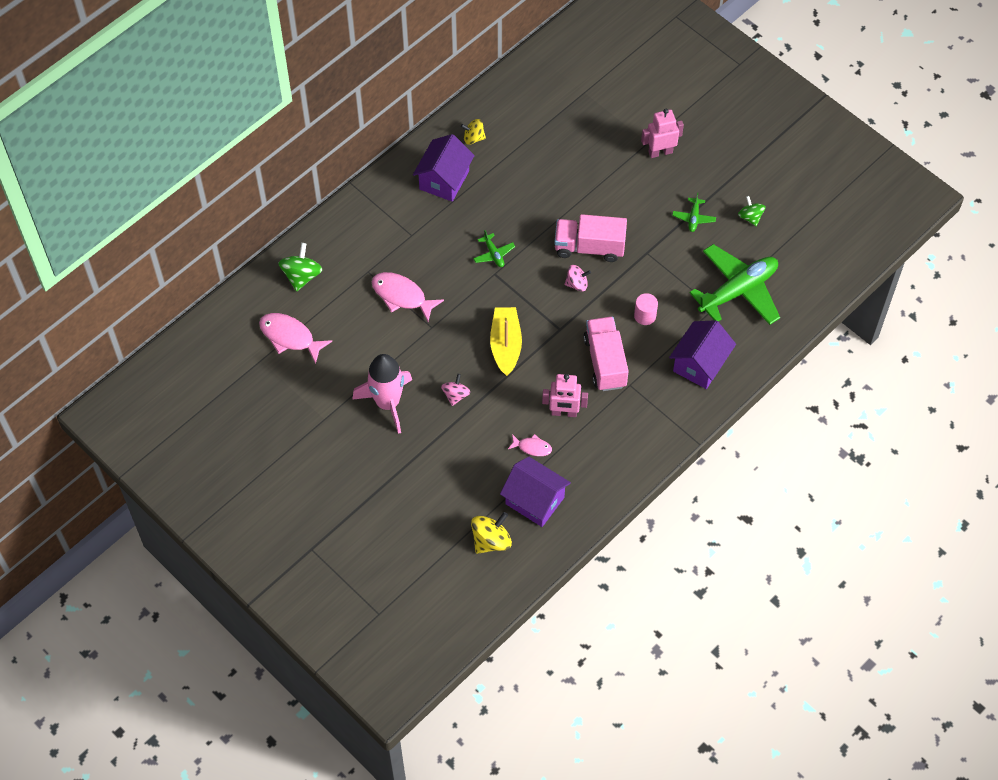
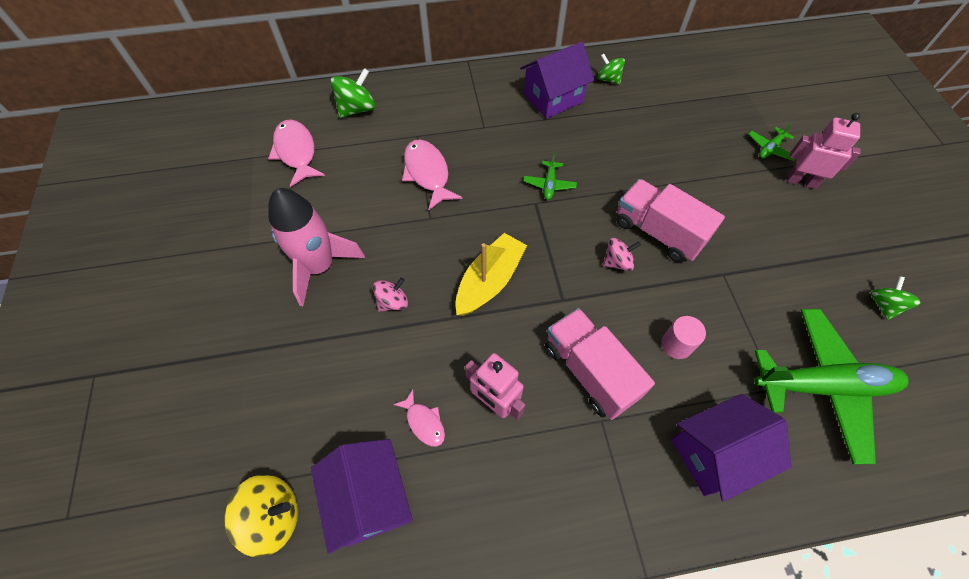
camera: 35 degrees right, 0 degrees up
yellow spinning top [461,119,486,145] -> green spinning top [597,54,625,84]
pink spinning top [565,265,591,291] -> pink spinning top turned 45 degrees counterclockwise [603,238,641,271]
pink truck [583,316,629,391] -> pink truck turned 60 degrees counterclockwise [545,308,655,420]
green plane [672,192,716,232] -> green plane moved to [748,123,795,161]

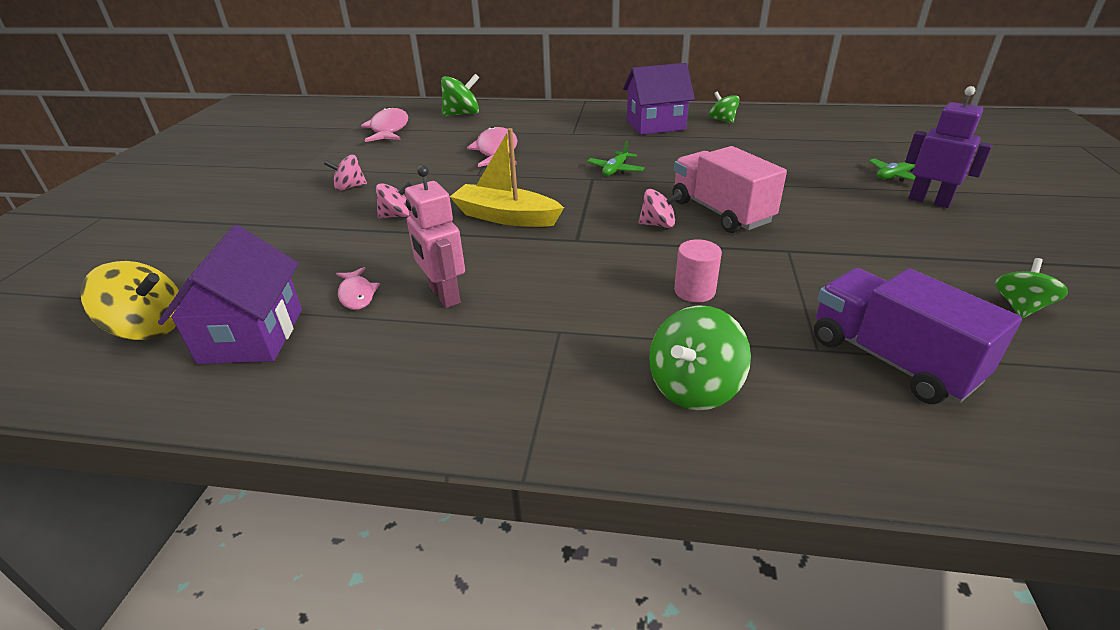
camera: 20 degrees right, 25 degrees down
pink rocket [268,188,365,306] -> pink spinning top [324,155,367,191]
yellow boat [455,233,527,316] -> yellow boat turned 120 degrees counterclockwise [450,128,564,227]
pink truck [545,308,655,420] -> none
purple house [671,394,792,502] -> green spinning top [649,305,751,410]
green plane [754,309,909,464] -> purple truck [814,268,1022,404]
pink robot [787,113,861,189] -> purple robot [905,86,993,208]

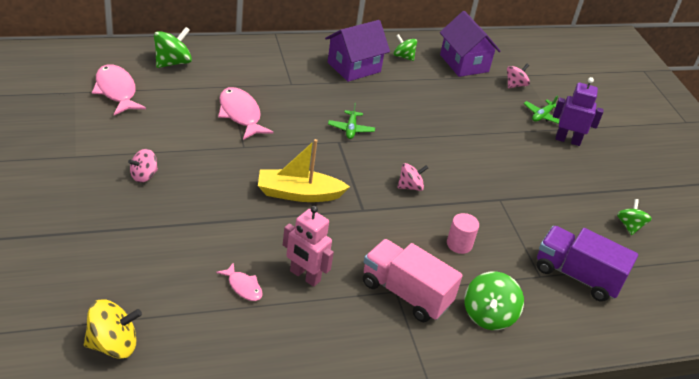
camera: 30 degrees left, 5 degrees up
purple house [158,225,302,364] -> purple house moved to [440,11,501,77]
pink spinning top [376,181,412,218] -> pink spinning top moved to [507,64,530,88]
pink truck [673,146,787,233] -> pink truck moved to [363,239,463,322]

